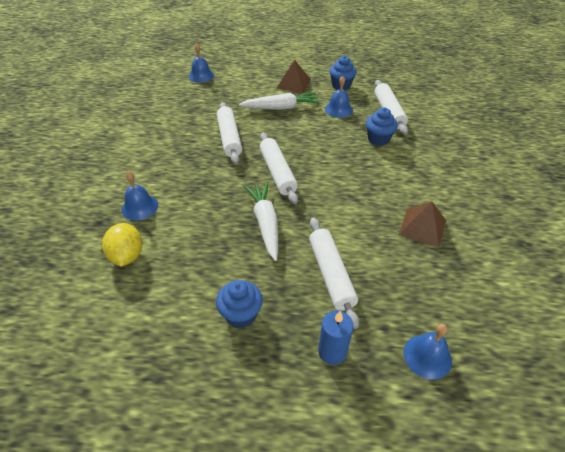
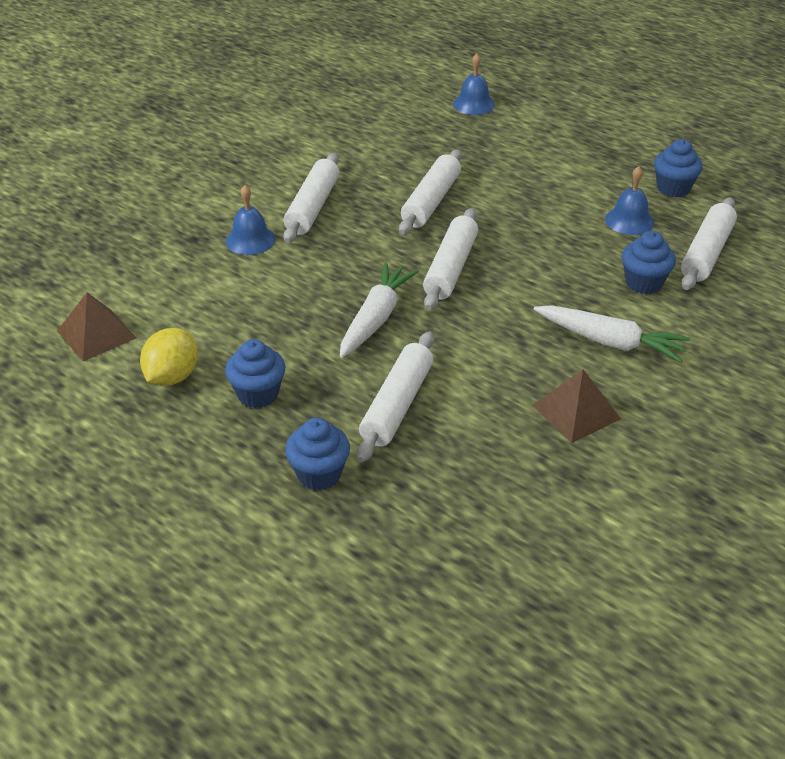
camera: 35 degrees right, 5 degrees down
yellow lemon [102,223,143,266] -> yellow lemon moved to [140,328,198,386]
white carrot [239,92,320,110] -> white carrot moved to [534,305,691,363]
brown pyramid [276,60,311,93] -> brown pyramid moved to [57,292,136,361]
blue candle [318,310,354,365] -> blue cupcake [285,418,350,490]
blue bell [404,324,452,380] -> none
none -> white rolling pin [283,153,339,243]

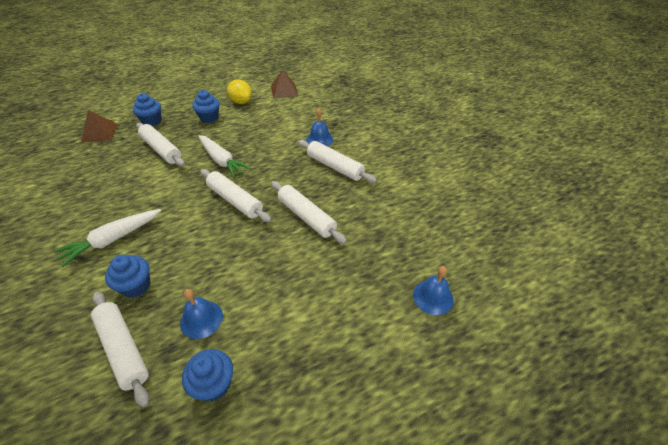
camera: 115 degrees right, 5 degrees up
brown pyramid [532,369,621,443] -> brown pyramid moved to [81,110,118,143]

